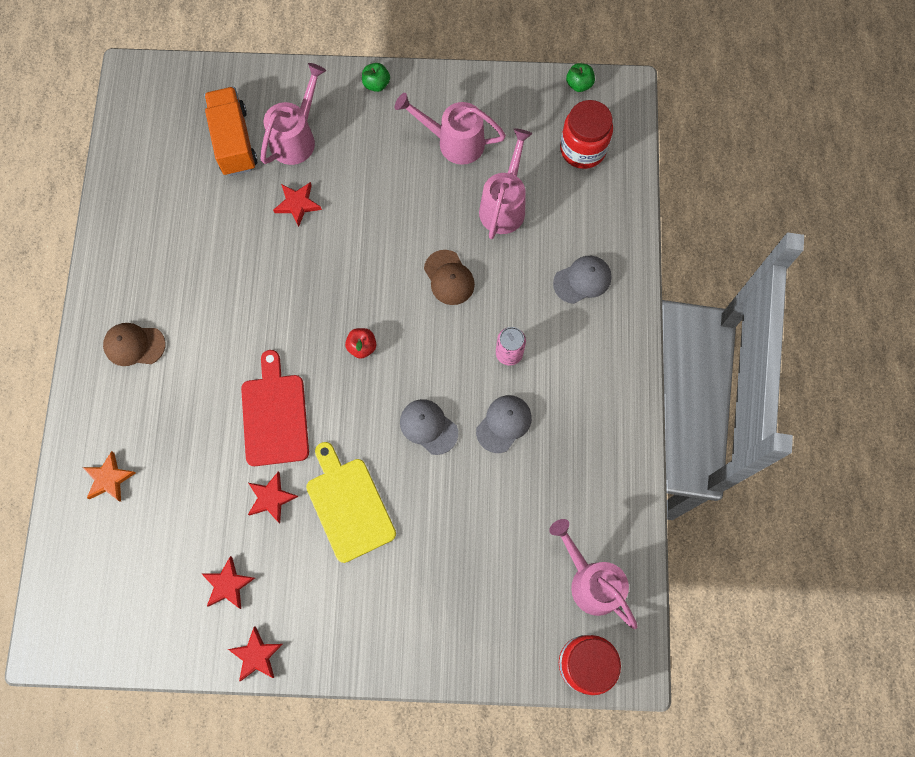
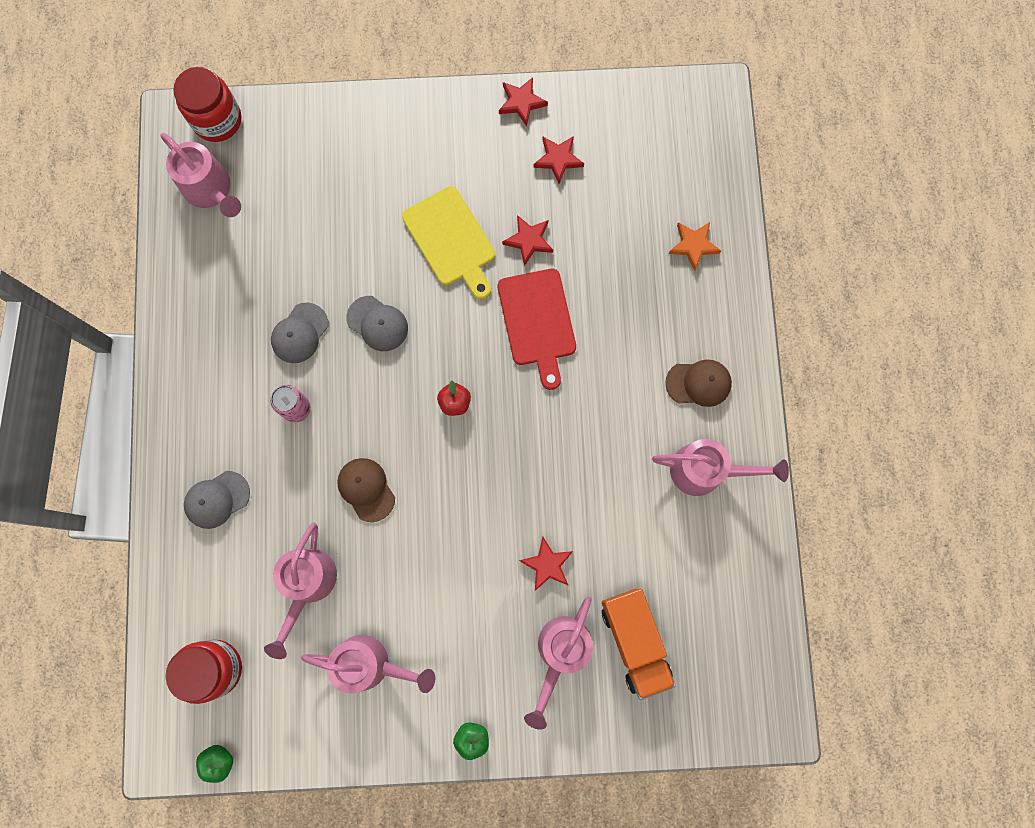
camera: 175 degrees right, 5 degrees up
none -> pink watering can [652,439,789,496]

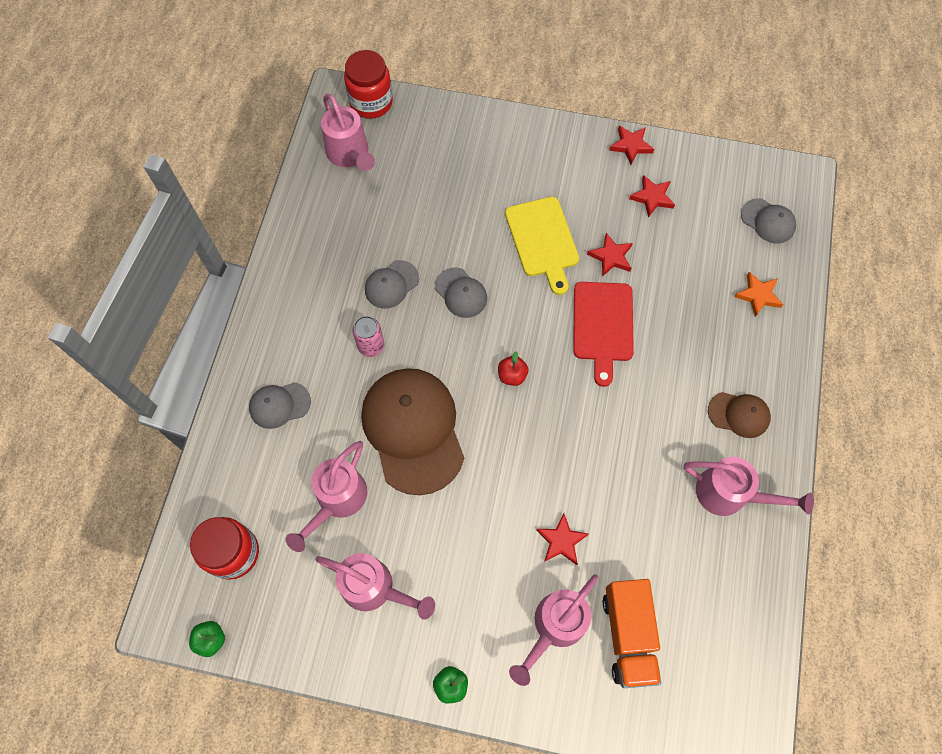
camera: 15 degrees right, 10 degrees down
brown cap [337,458,395,522] -> brown cap [361,368,464,495], size x2.10
none -> grey cap [741,198,796,244]

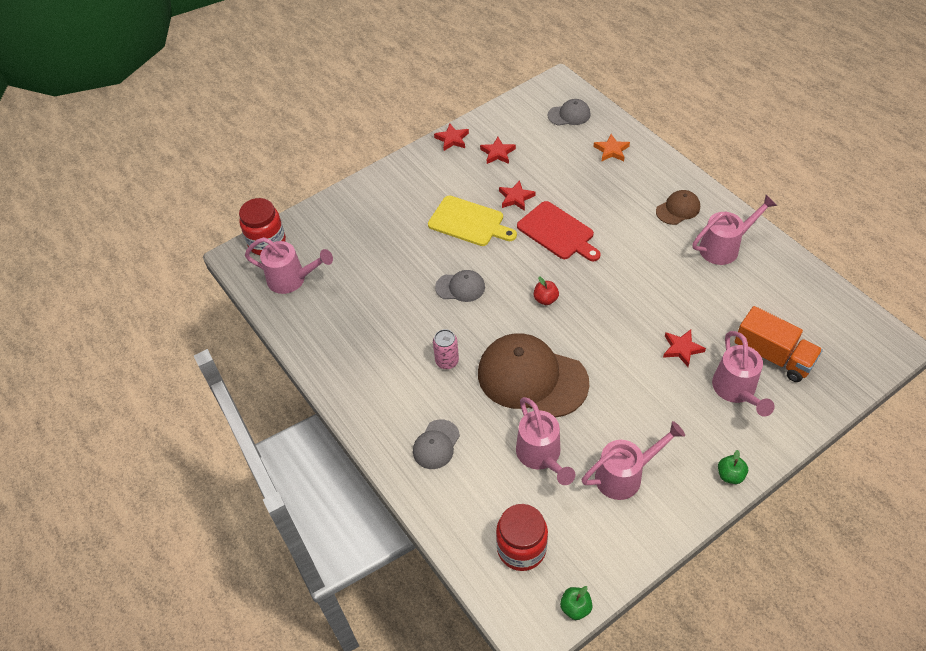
camera: 45 degrees left, 15 degrees down
grey cap [365,260,419,309] -> none

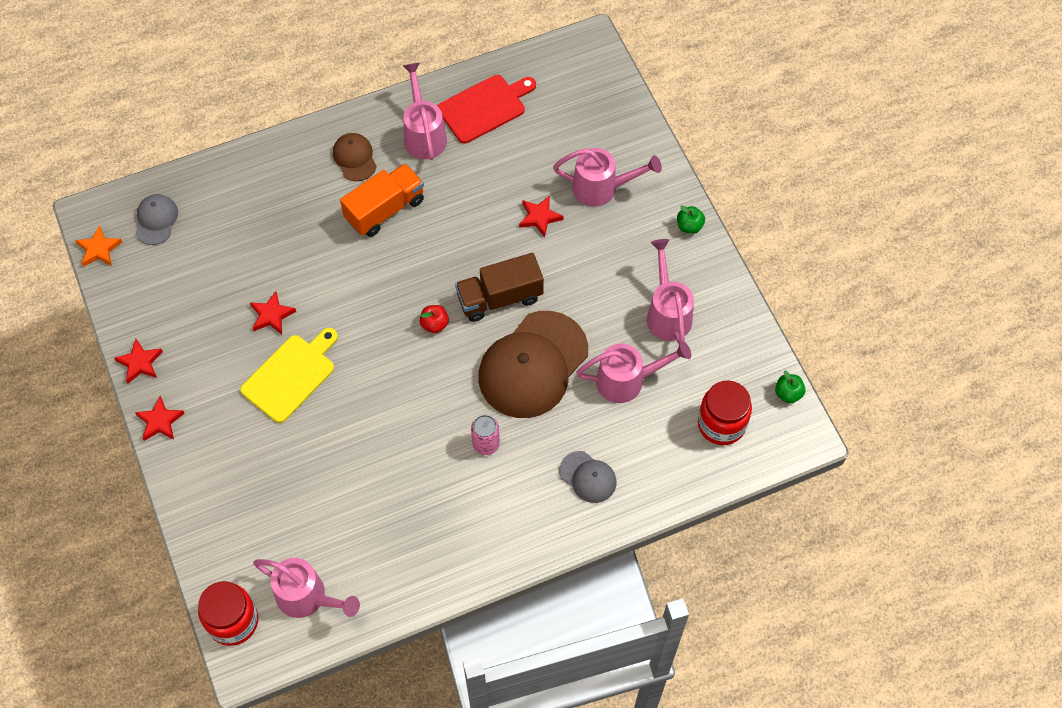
camera: 80 degrees left, 10 degrees up
pink watering can [245,237,333,294] -> pink watering can turned 90 degrees clockwise [253,558,360,618]
grey cap [435,270,485,302] -> none
red star [480,137,516,164] -> red star moved to [135,396,185,441]
red cutting board [517,201,601,262] -> red cutting board moved to [438,75,536,144]
orange star [594,134,630,162] -> orange star moved to [75,225,122,267]
orange truck [734,306,823,382] -> orange truck moved to [340,163,424,237]
none -> brown truck [455,253,544,322]

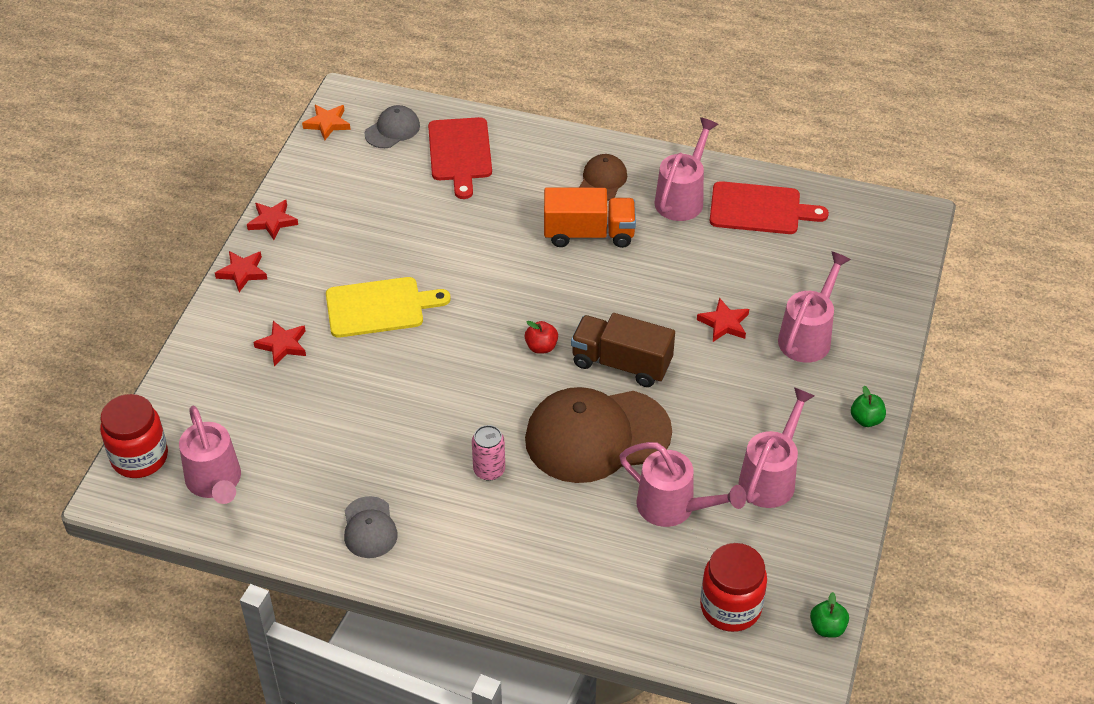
camera: 40 degrees right, 15 degrees down
red star [250,291,296,334] -> red star moved to [253,321,306,366]
pink watering can [553,148,662,207] -> pink watering can turned 105 degrees counterclockwise [778,251,851,363]
grey cap [559,451,616,503] -> grey cap moved to [344,496,398,558]
none -> red cutting board [428,117,492,199]

